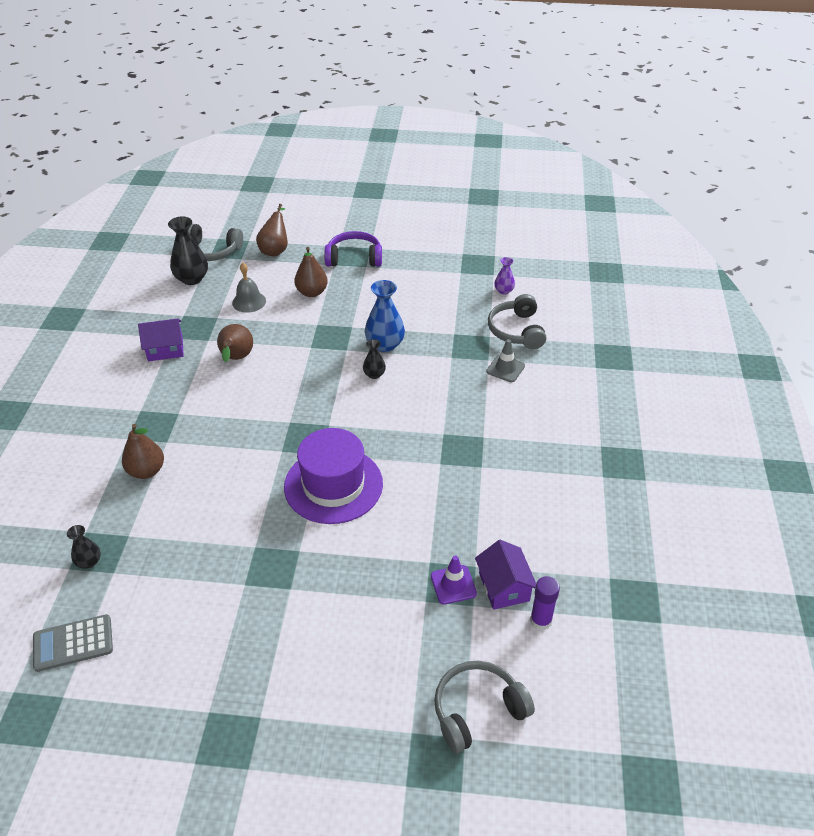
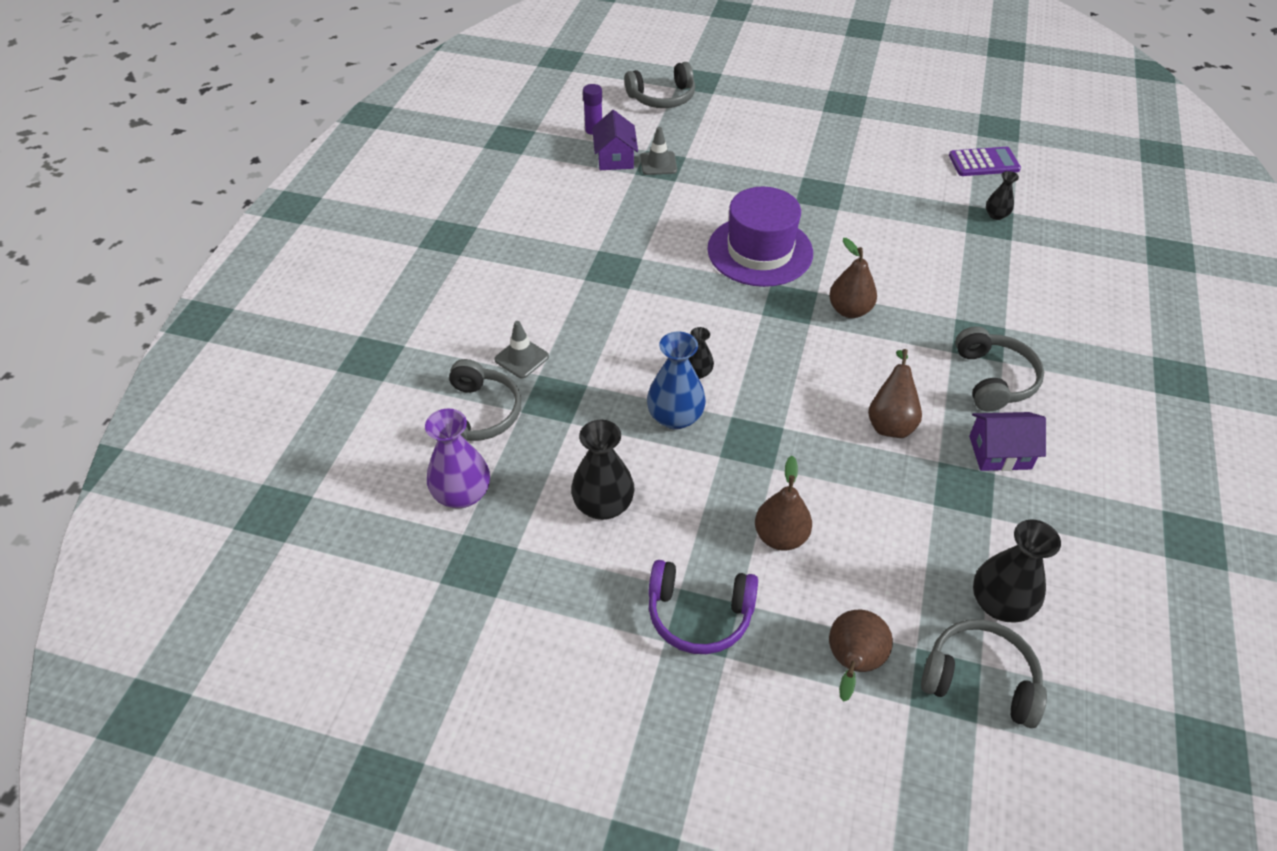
camera: 170 degrees left, 5 degrees up
grey calculator [33,614,113,672] -> purple calculator [949,147,1021,176]
brown pear [122,424,164,479] -> brown pear moved to [829,238,877,318]
grey bell [232,263,266,313] -> none
purple traffic cone [431,555,477,605] -> grey traffic cone [640,127,677,175]
purple vase [494,257,515,295] -> purple vase [425,409,490,508], size x1.81
none -> black vase [571,420,635,520]
none -> grey headphones [955,326,1044,412]

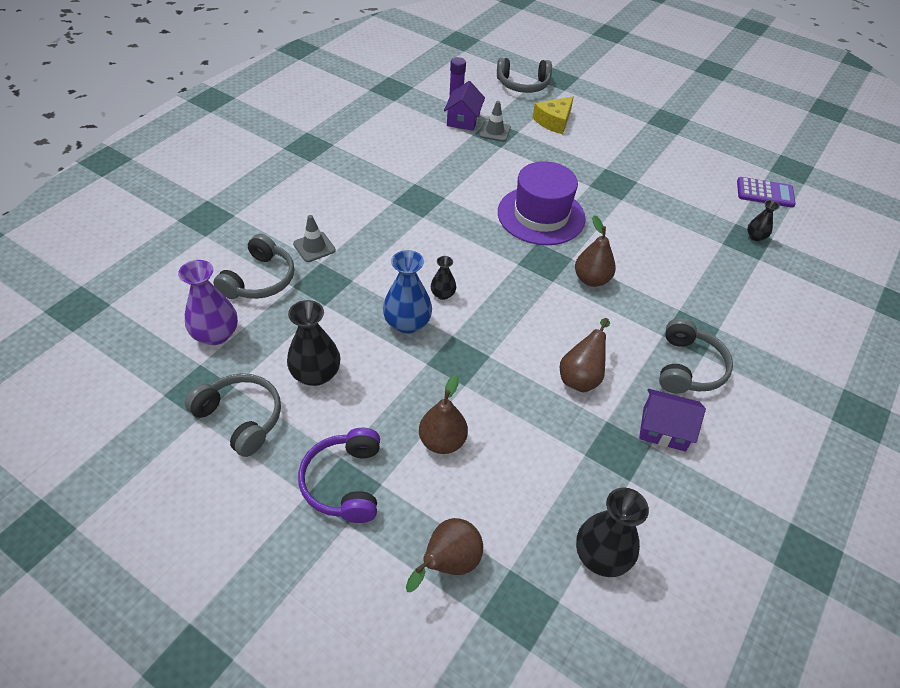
camera: 15 degrees right, 0 degrees up
purple headphones [648,560,758,654] -> purple headphones turned 60 degrees clockwise [298,427,380,523]
grey headphones [921,619,1047,728] -> grey headphones moved to [185,373,281,457]
none -> yellow cheese [533,96,574,134]

